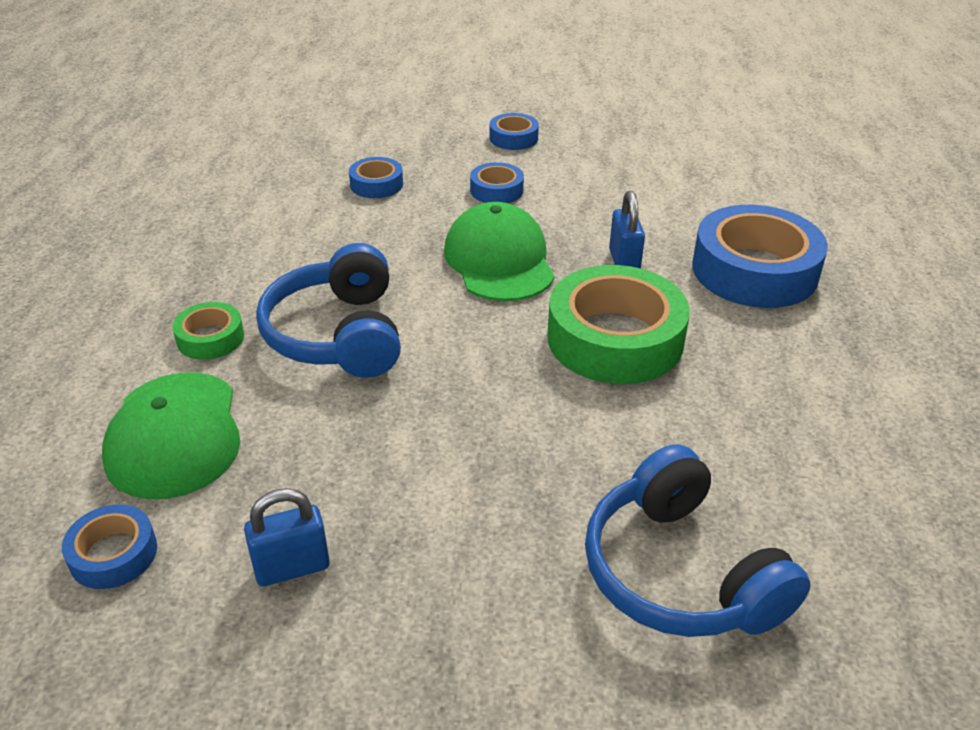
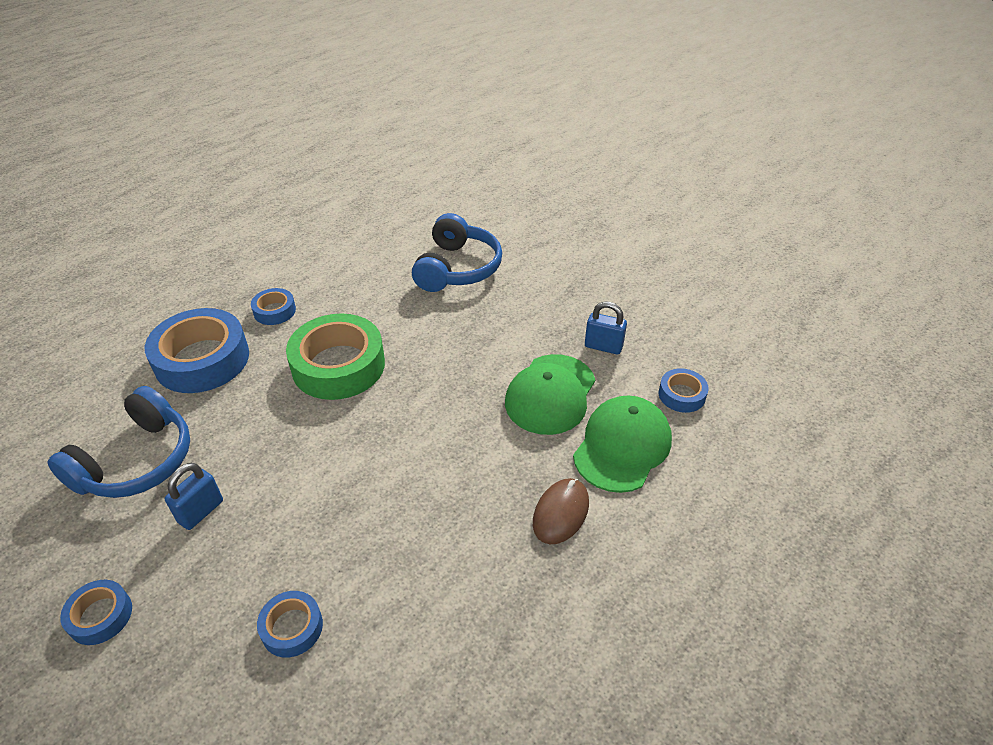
camera: 140 degrees left, 5 degrees up
green tape [172,302,244,360] -> brown mouse [533,478,589,544]
blue headphones [256,243,401,377] -> blue headphones moved to [47,386,190,498]
green cap [444,202,555,301] -> green cap moved to [505,354,595,435]
blue tape [470,162,524,203] -> blue tape moved to [251,288,296,325]
blue padlock [609,191,645,269] -> blue padlock moved to [165,463,223,530]

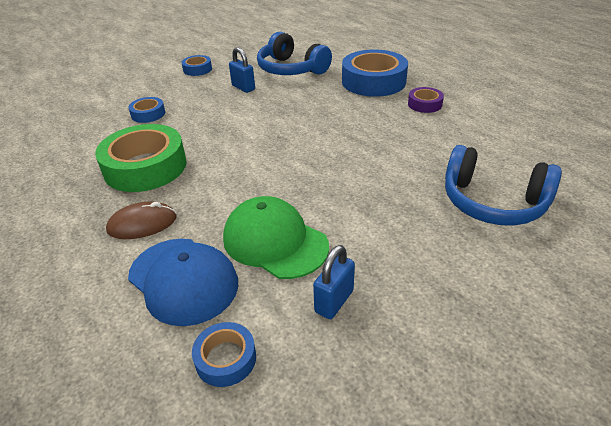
camera: 105 degrees right, 5 degrees down
blue tape [251,288,296,325] -> purple tape [408,87,444,113]
green tape [286,313,385,400] -> green tape moved to [95,124,187,192]
brown mouse [533,478,589,544] -> brown mouse turned 60 degrees counterclockwise [106,201,177,239]
green cap [573,395,672,493] -> blue cap [128,239,238,326]

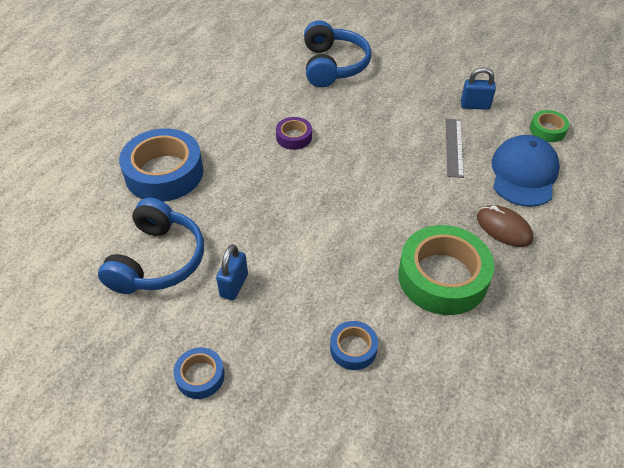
camera: 120 degrees left, 10 degrees up
blue tape [192,322,256,387] -> green tape [530,110,569,142]
green cap [223,196,329,279] -> grey ruler [446,119,464,178]
purple tape [408,87,444,113] -> purple tape moved to [276,117,312,150]

